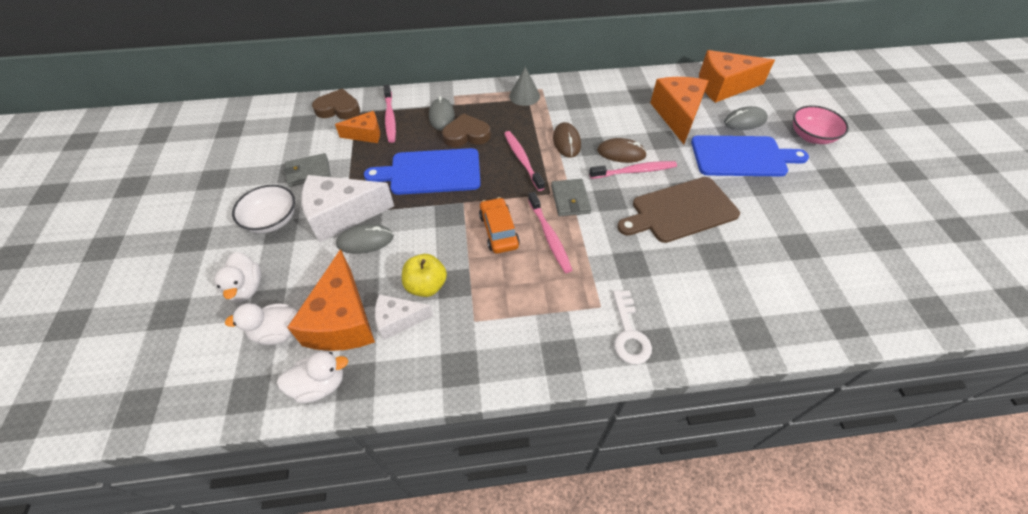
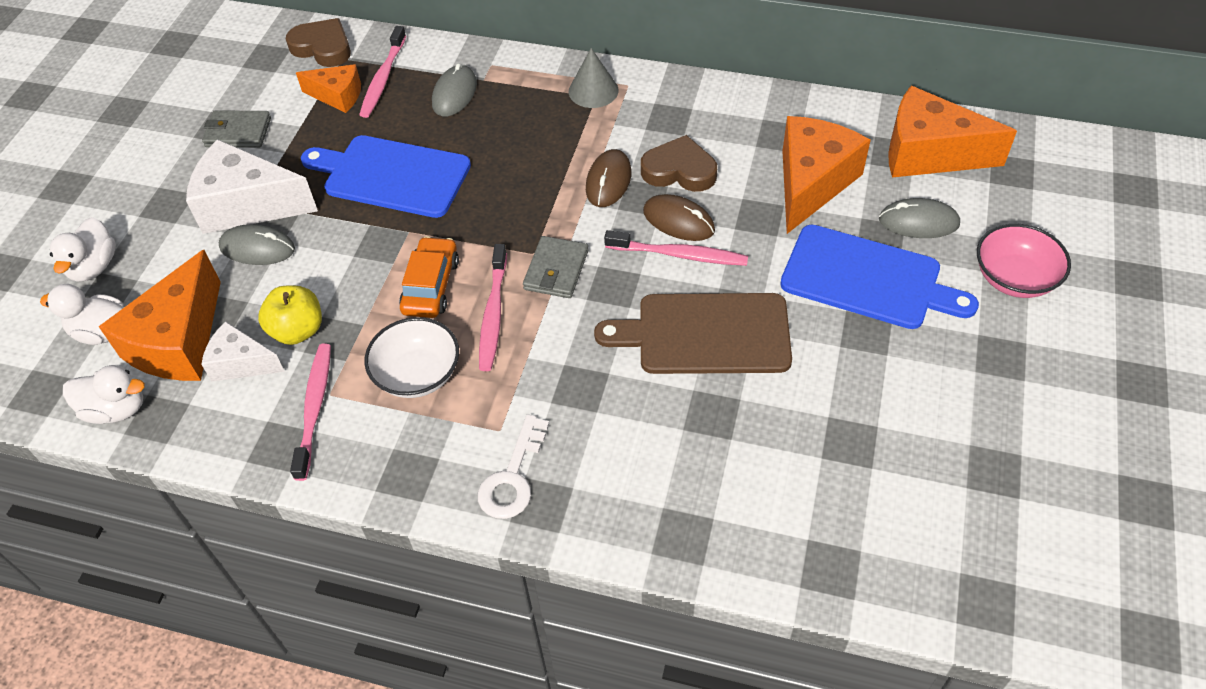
camera: 25 degrees right, 0 degrees up
white bowl [232,185,295,233] -> white bowl moved to [365,317,459,398]
brown heart [442,113,491,147] -> brown heart moved to [641,135,717,192]
pink toothbrush [504,131,545,191] -> pink toothbrush moved to [290,344,331,481]

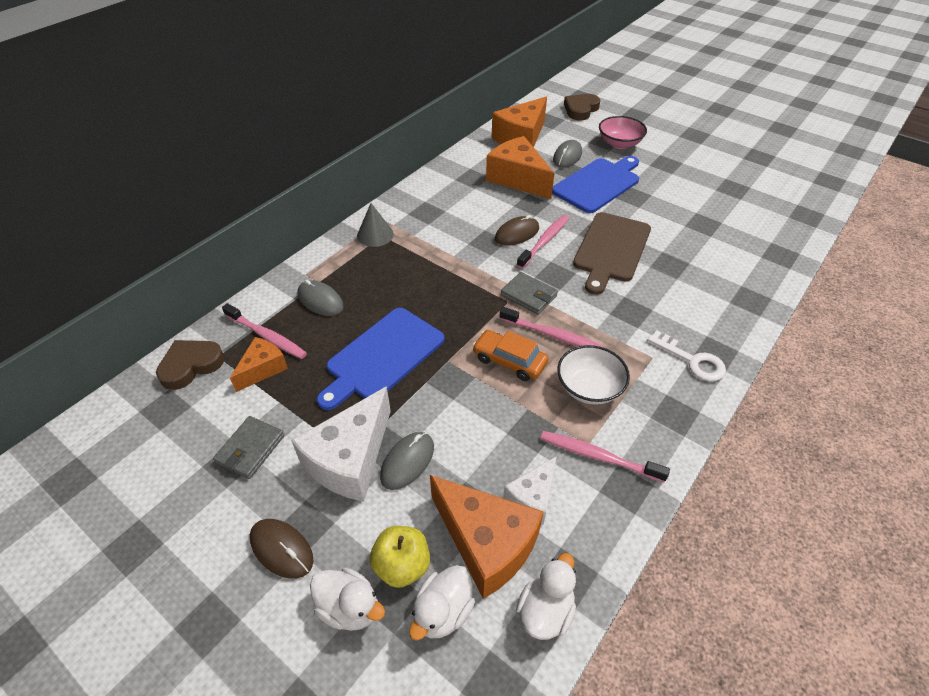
camera: 70 degrees left, 5 degrees down
yellow apple [258,285,322,345] -> yellow apple moved to [370,526,430,588]
brown mouse [586,149,632,207] -> brown mouse moved to [250,519,314,579]
brown heart [641,135,717,192] -> brown heart moved to [564,94,600,121]

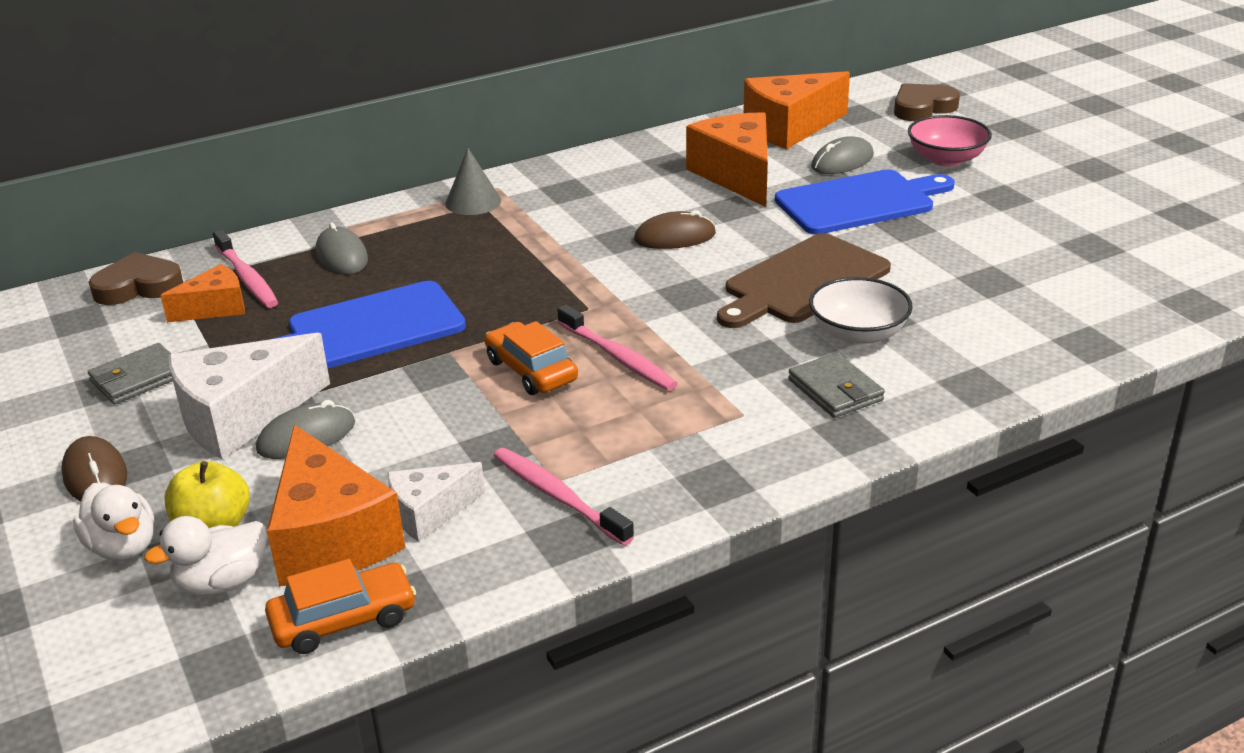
camera: 25 degrees right, 15 degrees down
grey wallet [501,272,558,315] -> grey wallet moved to [788,353,885,418]
white duck [516,553,576,640] -> orange car [265,559,416,654]
pink toothbrush [517,215,569,269] -> none
white bowl [557,345,630,405] -> white bowl moved to [809,277,913,345]
white key [647,330,726,381] -> none

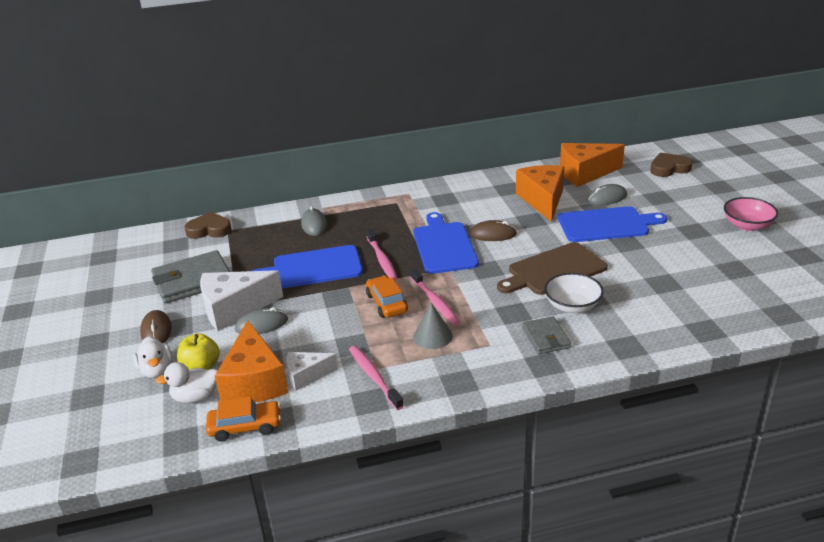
camera: 15 degrees right, 0 degrees up
grey wallet [88,343,173,404] -> grey wallet [151,250,230,303], size x1.75
orange cheese [160,264,245,322] -> none
pink toothbrush [213,230,278,308] -> pink toothbrush moved to [366,229,397,280]
grey cone [445,148,501,215] -> grey cone moved to [413,303,453,349]
pink bowl [908,115,992,167] -> pink bowl moved to [724,197,778,231]
none -> blue cutting board [413,212,479,274]

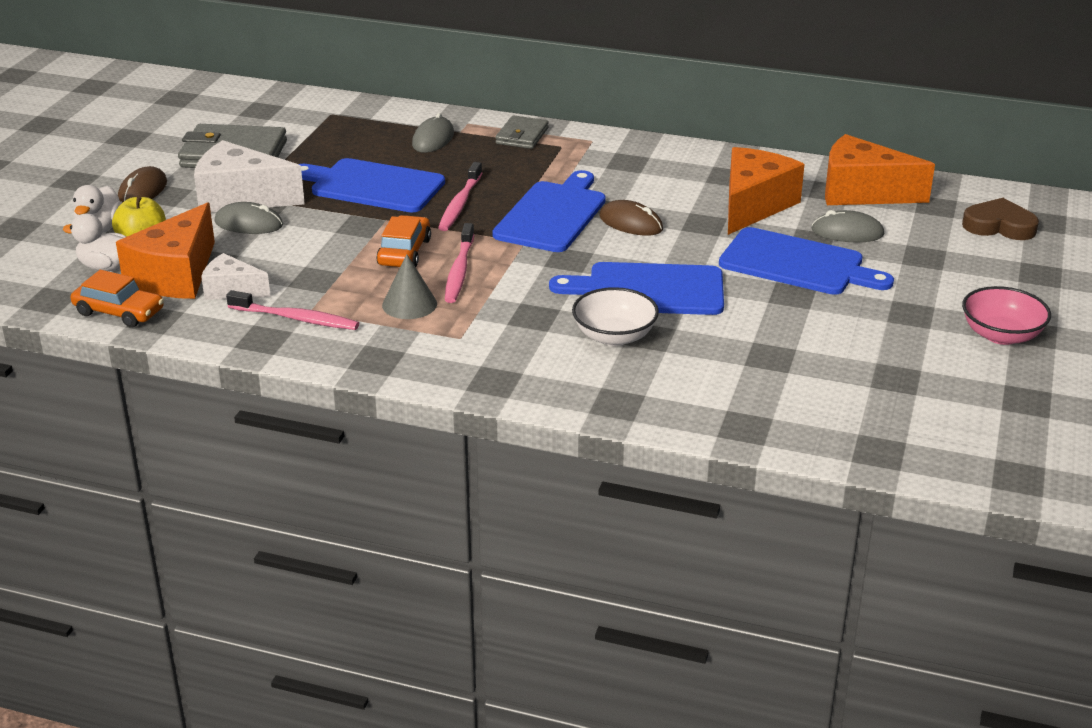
camera: 30 degrees right, 0 degrees up
brown heart [184,212,232,239] -> none
pink toothbrush [349,346,404,410] -> pink toothbrush turned 105 degrees clockwise [226,290,359,330]
brown cutting board [497,242,608,295] -> blue cutting board [549,262,724,315]
grey wallet [522,316,571,354] -> grey wallet moved to [495,115,549,149]

